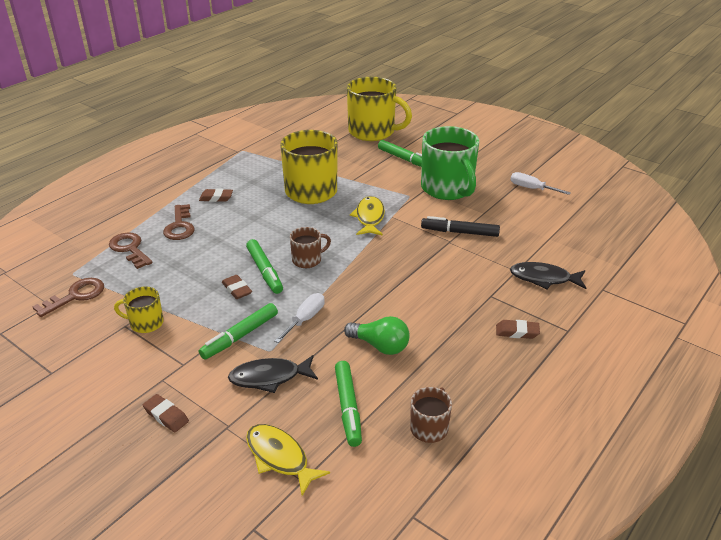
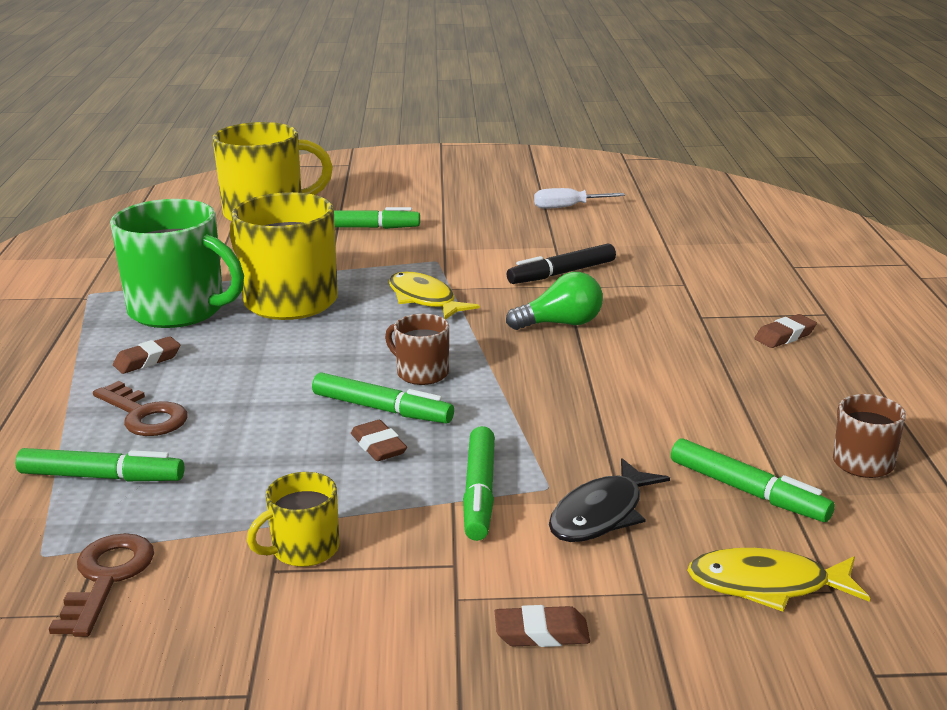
camera: 40 degrees left, 10 degrees down
brown key [109,232,153,269] -> green marker [15,448,185,481]
brown eraser [222,275,252,299] -> brown eraser turned 45 degrees clockwise [351,420,407,461]
white screwdriver [274,293,325,343] -> none
brown mug [290,227,331,268] -> brown mug turned 75 degrees counterclockwise [385,314,449,385]
green light bulb [344,316,410,355] -> green light bulb moved to [506,272,603,330]
green mug [421,126,479,200] -> green mug moved to [110,199,244,328]
black fish [510,262,586,289] -> none

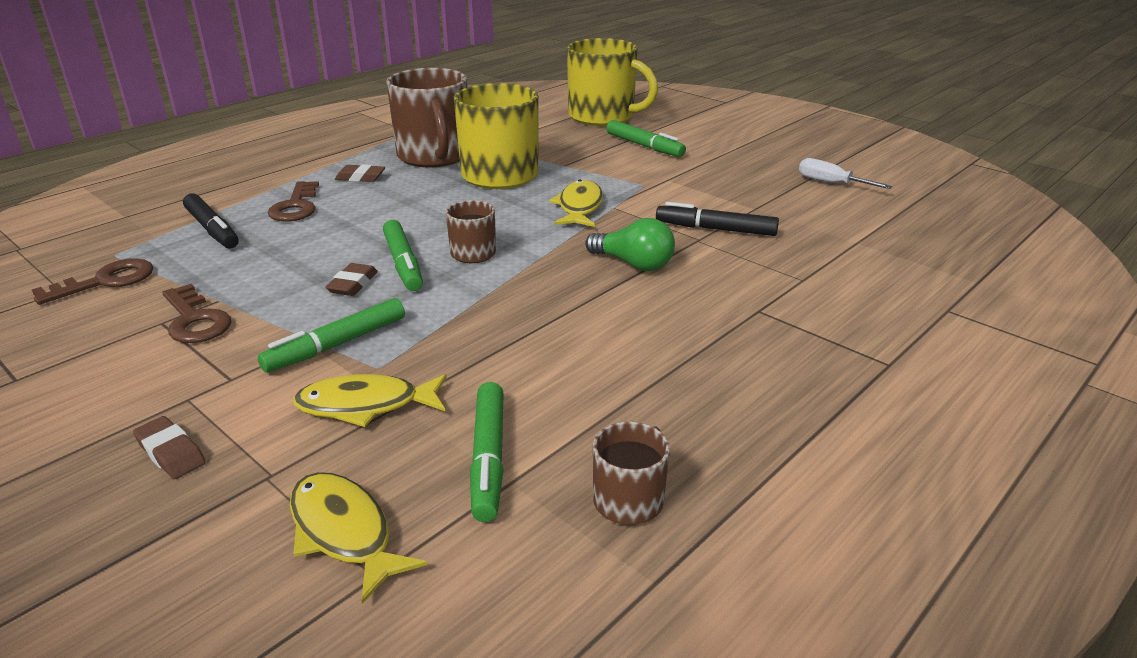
camera: 45 degrees right, 5 degrees up
green marker [15,448,185,481] -> black marker [183,193,239,249]
green mug [110,199,244,328] -> brown mug [386,68,467,167]
yellow mug [247,472,339,567] -> brown key [162,284,231,343]
black fish [549,458,670,542] -> yellow fish [293,374,447,427]
brown eraser [754,314,817,348] -> none

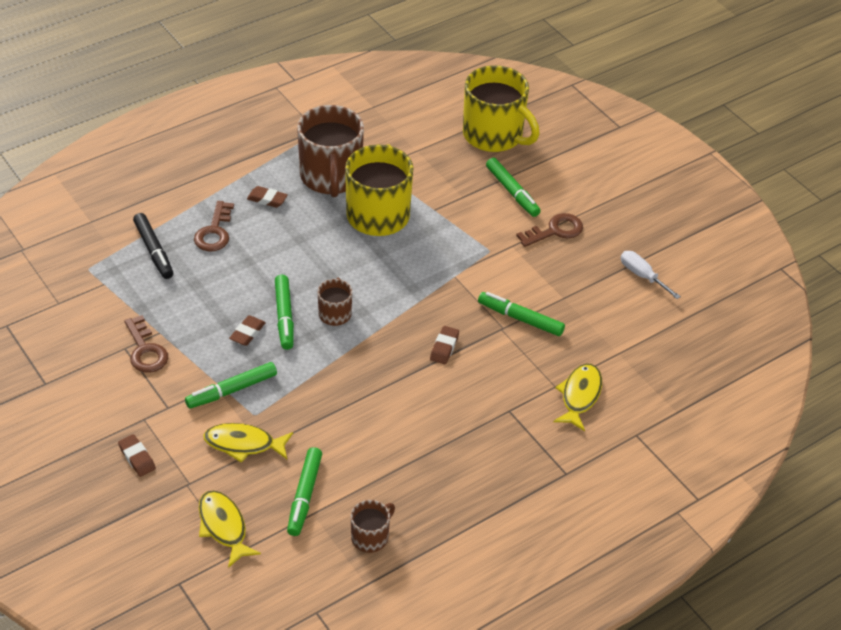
camera: 10 degrees right, 15 degrees up
brown key [32,258,153,305] -> brown key moved to [516,213,583,247]
yellow fish [549,180,603,227] -> yellow fish moved to [553,364,602,431]
green light bulb [585,218,675,271] -> brown eraser [430,326,459,364]
black marker [656,202,779,236] -> green marker [478,292,565,336]

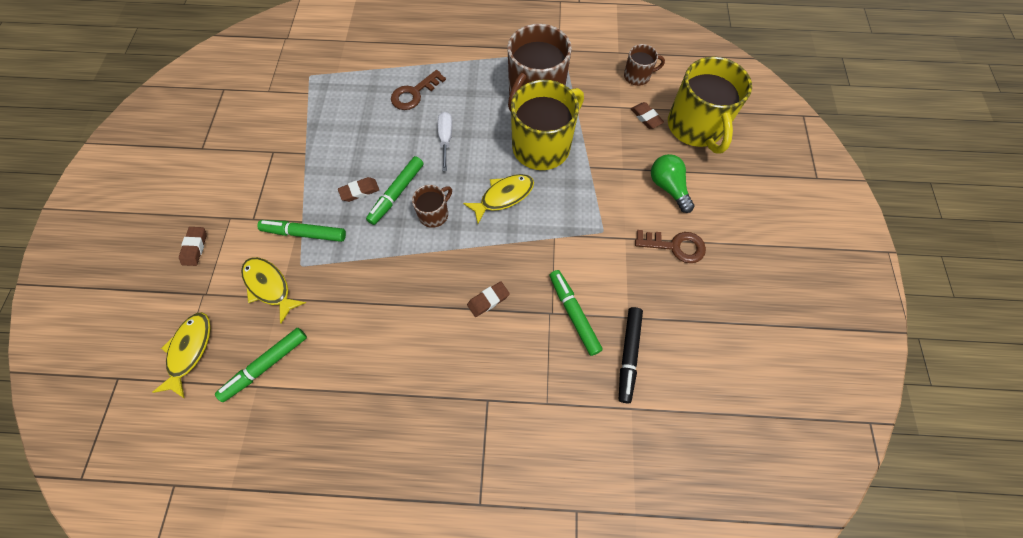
camera: 40 degrees right, 20 degrees up
brown key [124,315,168,373] -> none
black marker [133,213,173,279] -> black marker moved to [619,307,643,404]
brown eraser [247,186,288,208] -> brown eraser moved to [631,102,664,129]
brown mug [351,500,395,553] -> brown mug moved to [624,44,665,86]
green marker [486,158,541,217] -> green light bulb [651,154,694,213]
yellow fish [553,364,602,431] -> yellow fish moved to [463,174,534,224]
white screwdriver [621,251,681,299] -> white screwdriver moved to [438,112,452,171]

